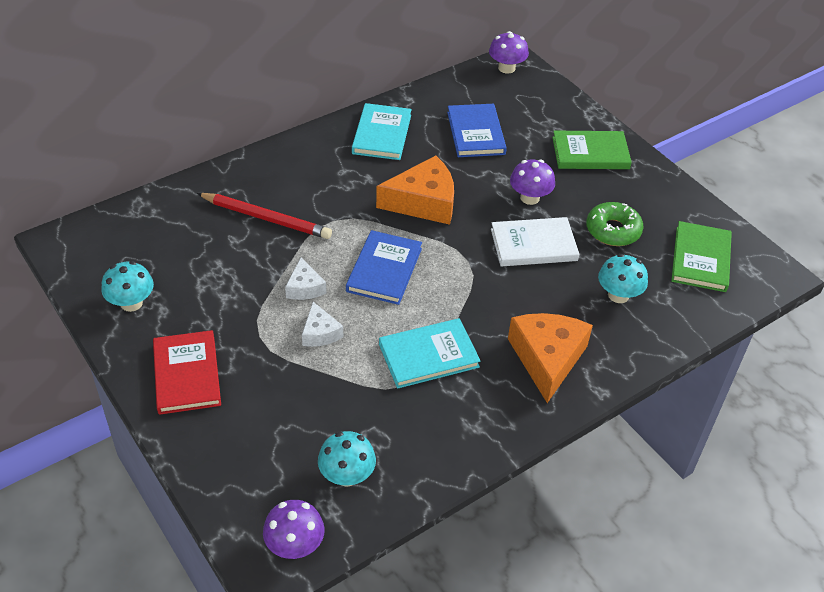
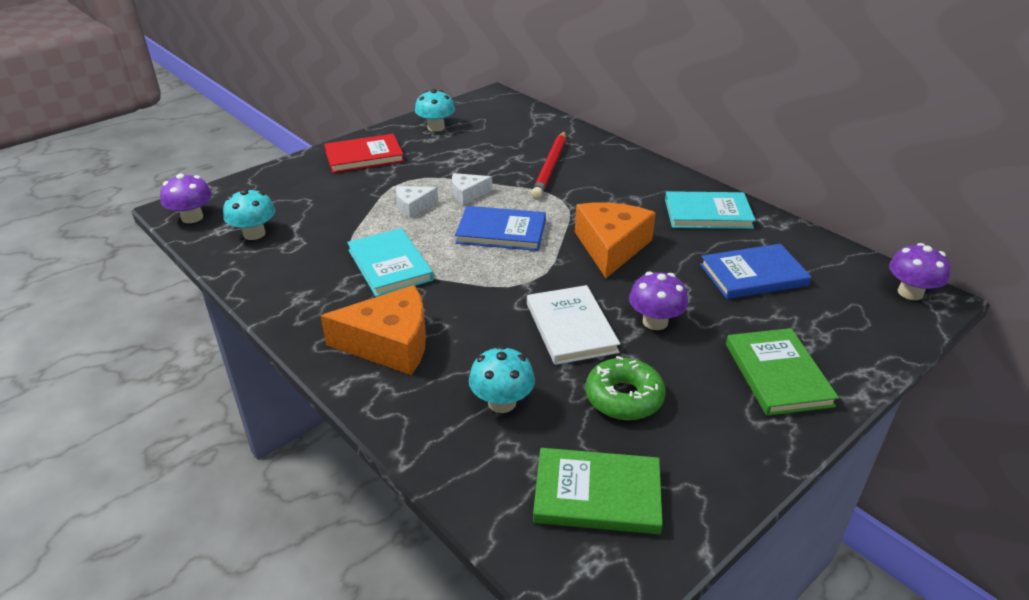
camera: 85 degrees right, 10 degrees down
orange cheese [376,156,454,225] -> orange cheese turned 150 degrees counterclockwise [575,203,656,278]

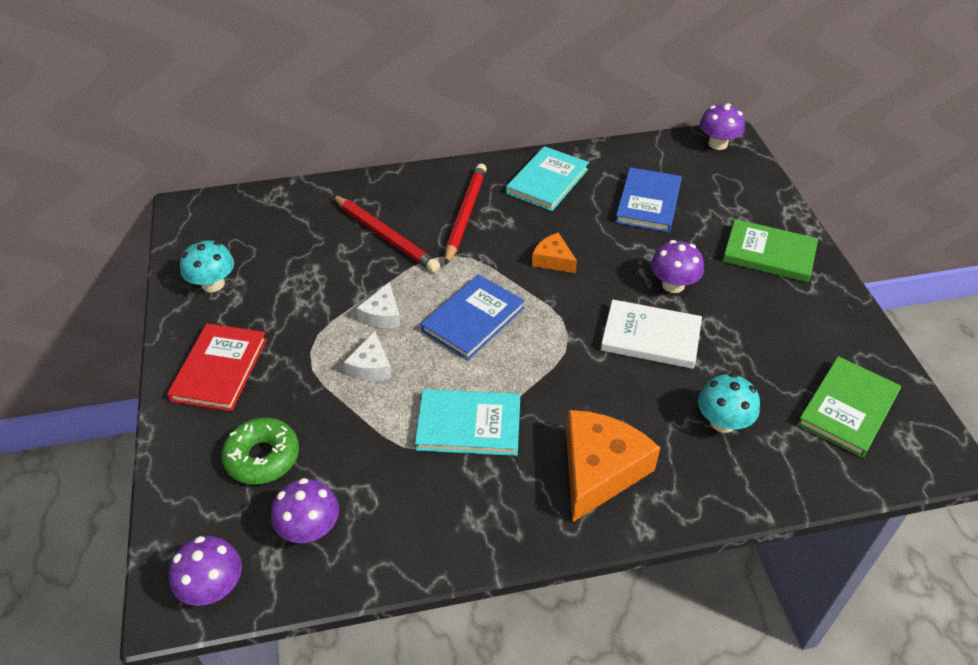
camera: 60 degrees left, 10 degrees up
turquoise mushroom [223,188,275,240] -> purple mushroom [271,478,339,543]
orange cheese [575,203,656,278] -> orange cheese [532,233,577,273], size x0.52
green donut [586,356,665,420] -> green donut moved to [222,418,299,485]
none -> red pencil [445,164,487,266]

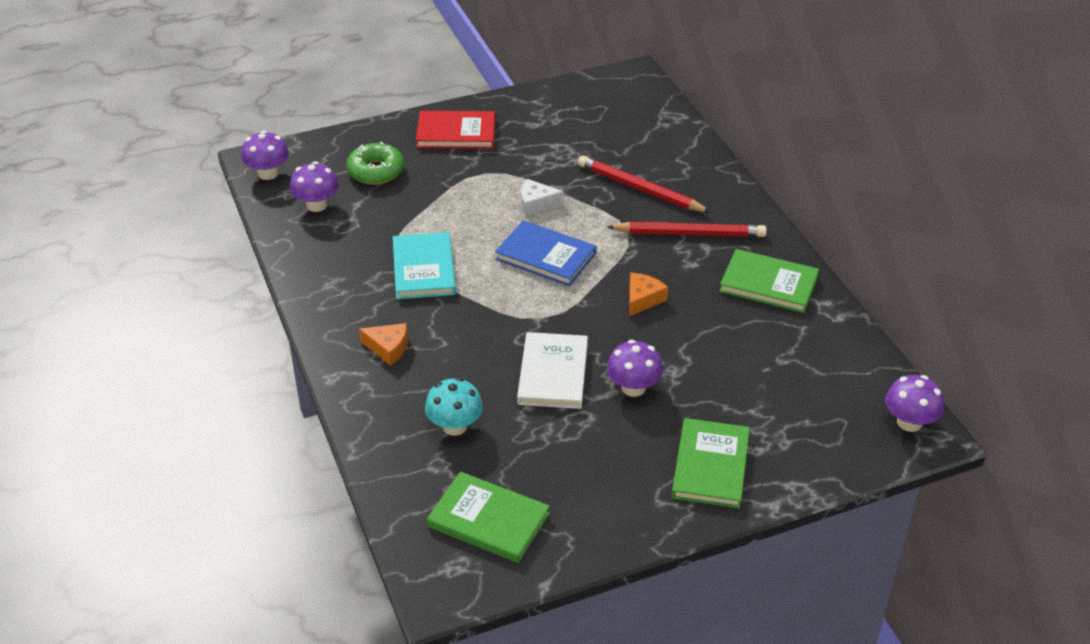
camera: 80 degrees right, 5 degrees down
turquoise mushroom [180,240,234,293] -> none
red pencil [332,195,440,272] -> red pencil turned 90 degrees clockwise [577,155,711,213]
white cheese [344,331,392,381] -> none
turquoise book [506,146,589,211] -> green book [719,249,819,313]
orange cheese [566,410,660,522] -> orange cheese [359,323,408,366], size x0.52
blue book [615,167,682,233] -> none

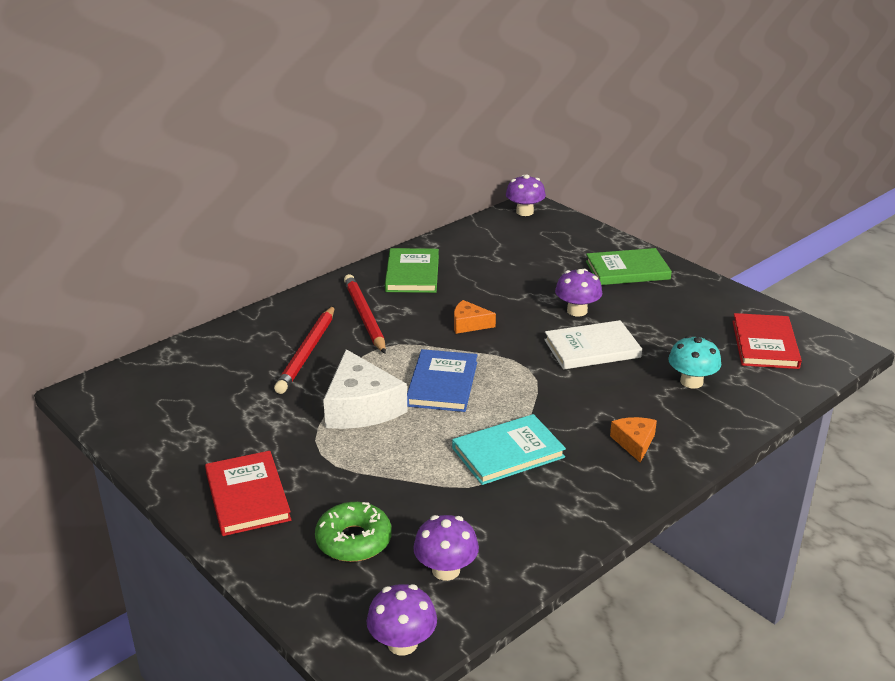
camera: 110 degrees left, 10 degrees down
green book [427,472,550,563] -> red book [732,313,802,369]
white cheese [521,179,564,216] -> white cheese [323,349,408,429], size x1.91

